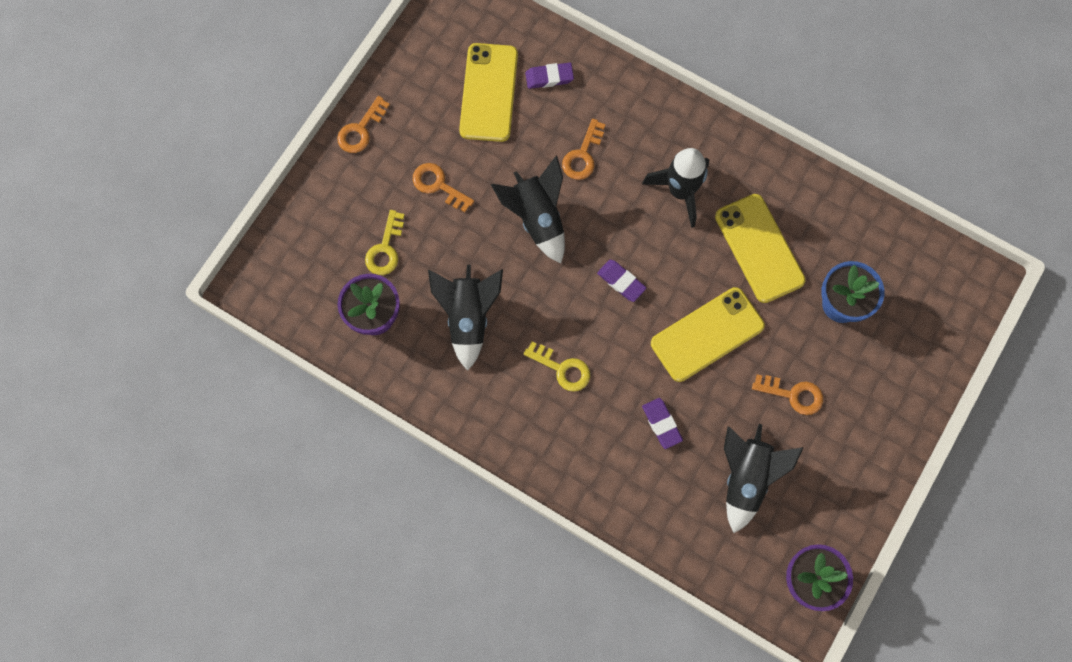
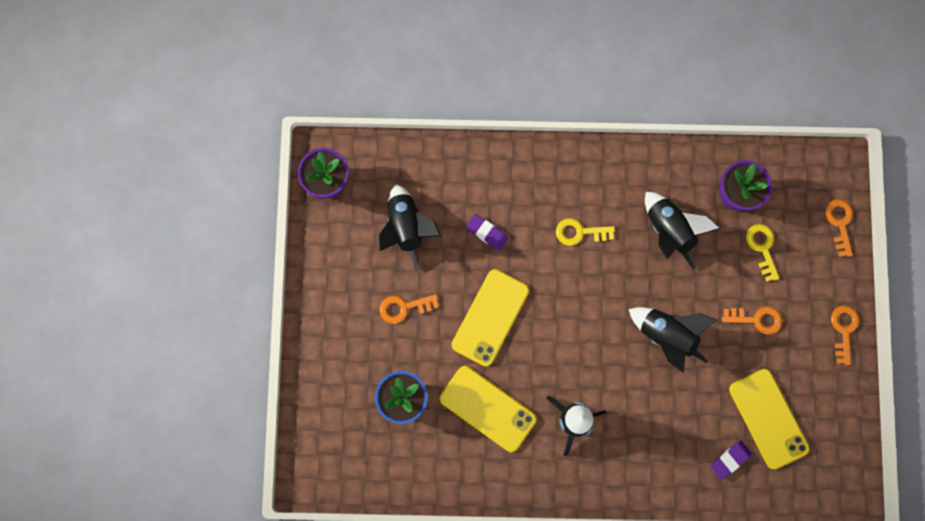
camera: 150 degrees right, 5 degrees up
orange key [562,118,606,180] -> orange key moved to [825,199,853,257]
purple eraser [597,260,646,302] -> none

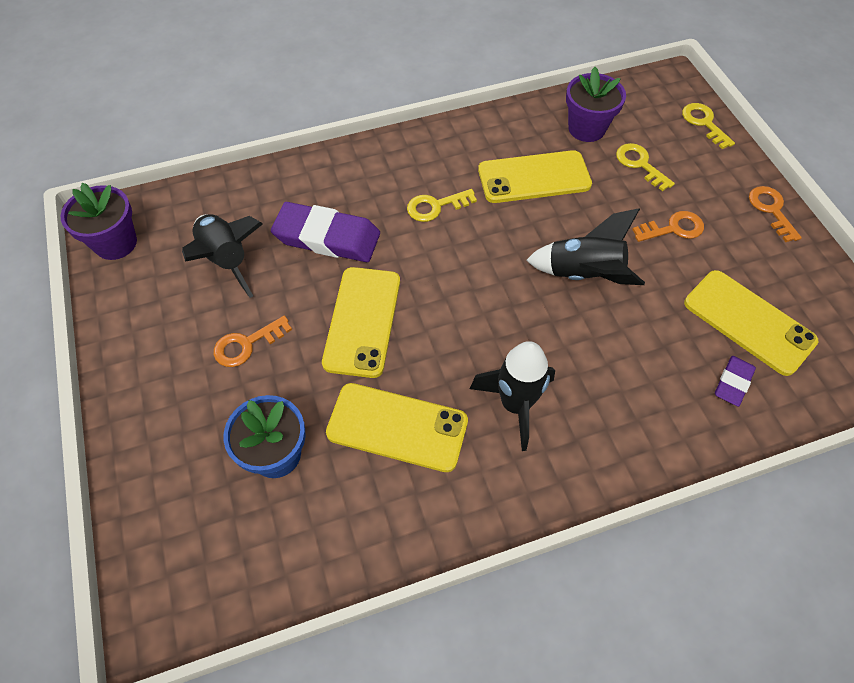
camera: 20 degrees left, 20 degrees down
purple eraser [466,214,508,251] -> purple eraser [271,202,380,262], size x1.95
black rocket [645,192,721,270] -> yellow phone [478,150,592,203]
orange key [825,199,853,257] -> yellow key [682,103,735,149]

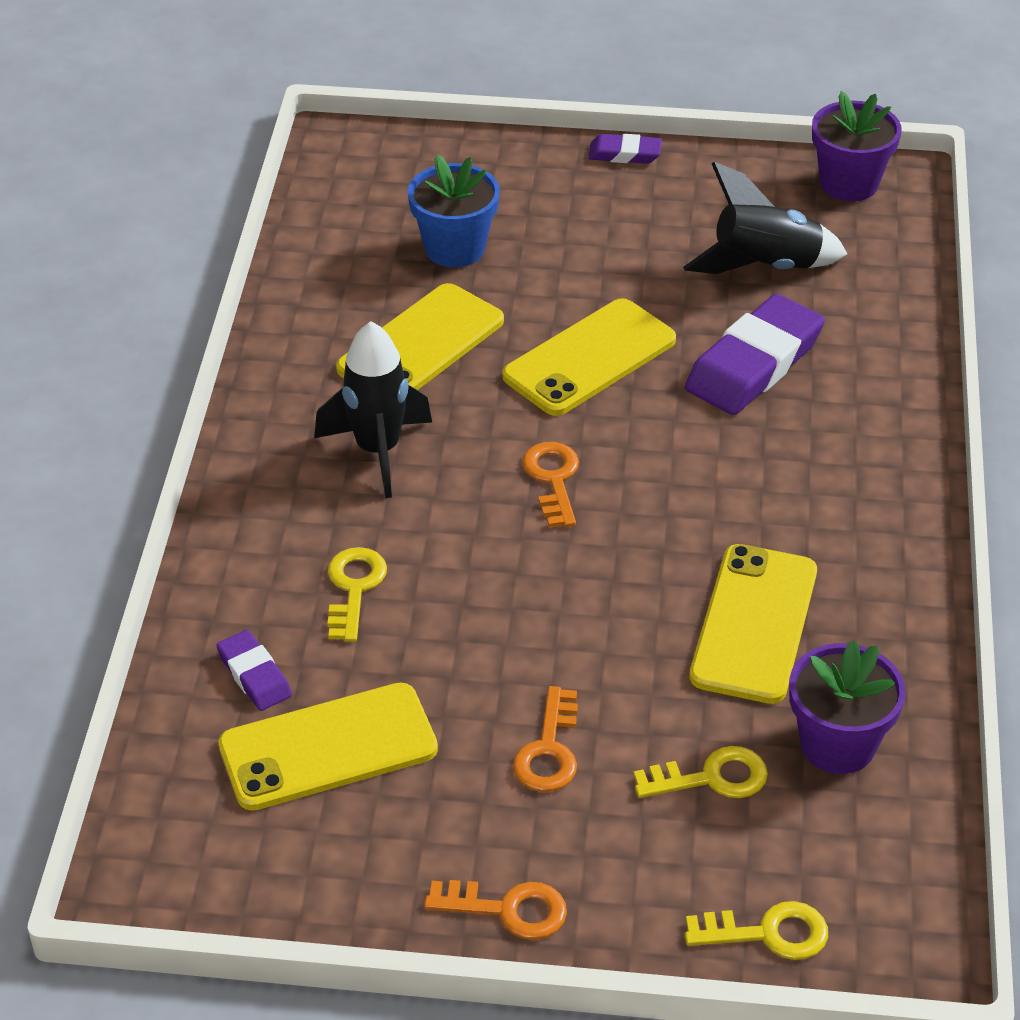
camera: 115 degrees right, 15 degrees down
orange key [214,316,292,367] -> orange key moved to [522,442,579,527]
yellow phone [322,267,400,378] -> yellow phone turned 75 degrees counterclockwise [502,298,676,416]
yellow key [407,189,477,222] -> yellow key moved to [328,547,387,642]
black rocket [526,208,645,285] -> none
none -> purple eraser [588,134,662,164]

